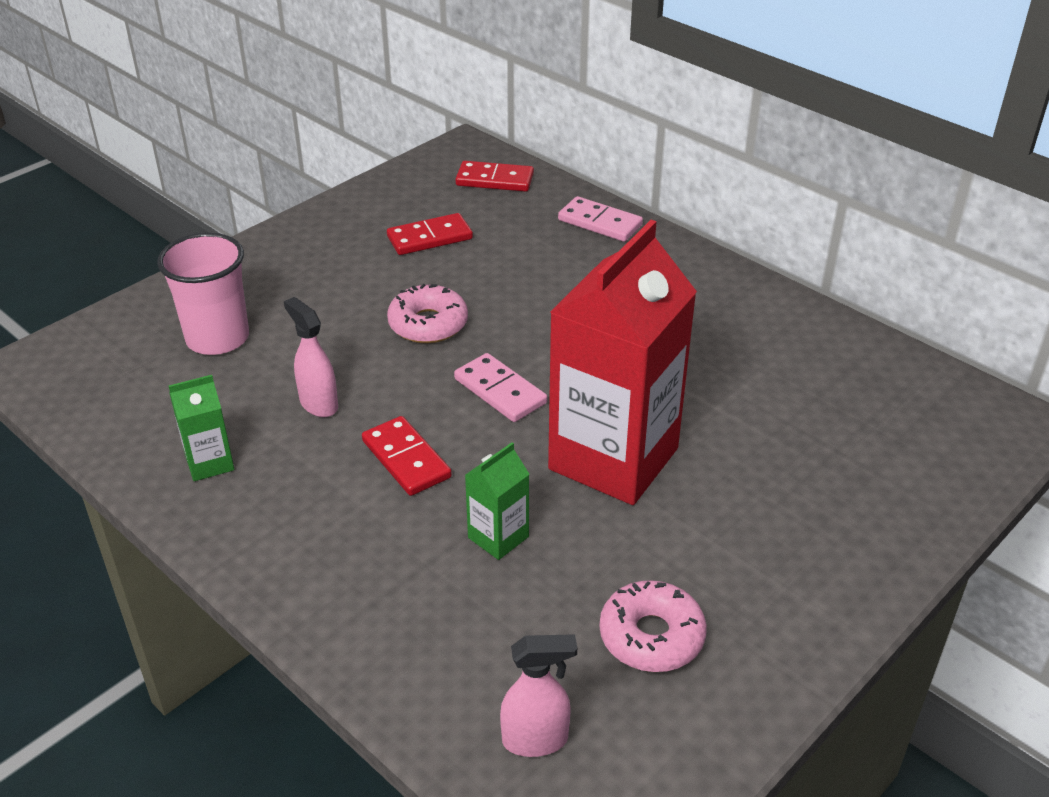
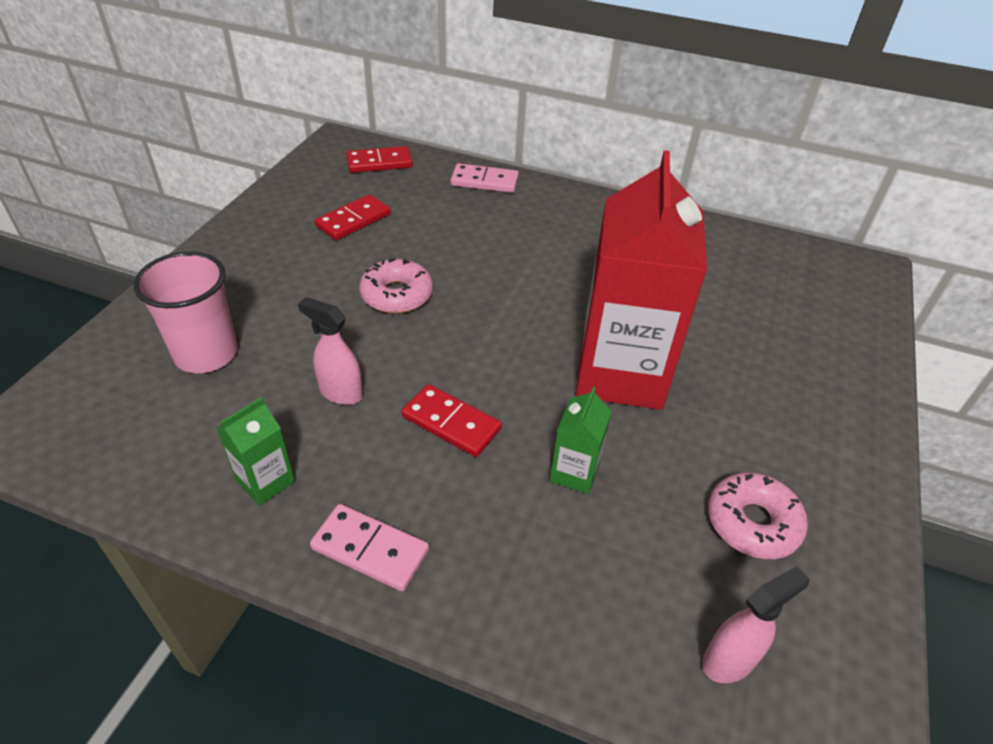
camera: 25 degrees left, 5 degrees up
pink domino [454,353,547,422] -> pink domino moved to [310,504,429,591]

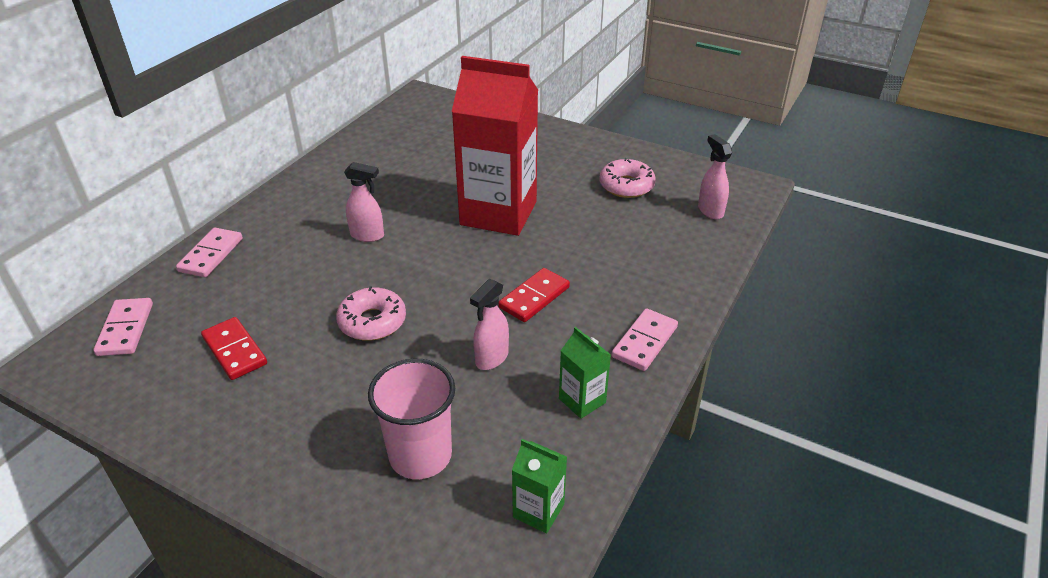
camera: 80 degrees left, 5 degrees down
red domino [346,146,413,173] -> pink domino [94,298,153,356]
green carton [550,387,612,494] -> green carton moved to [512,439,567,533]
none -> pink spray bottle [344,162,384,242]

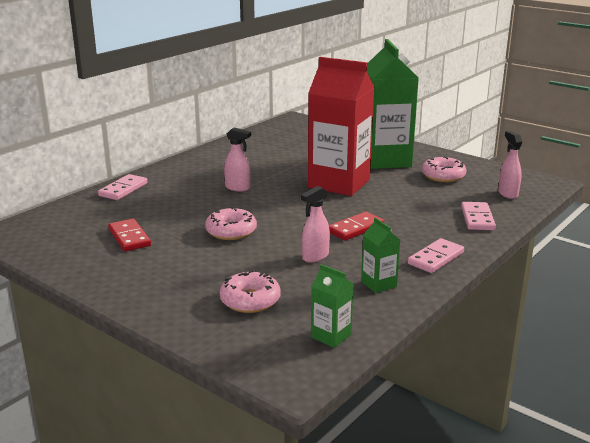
camera: 10 degrees right, 15 degrees down
pink domino [94,298,153,356] -> pink domino moved to [461,202,496,230]
pink cup [368,359,455,479] -> pink donut [220,270,281,313]
none -> green carton [367,39,419,169]

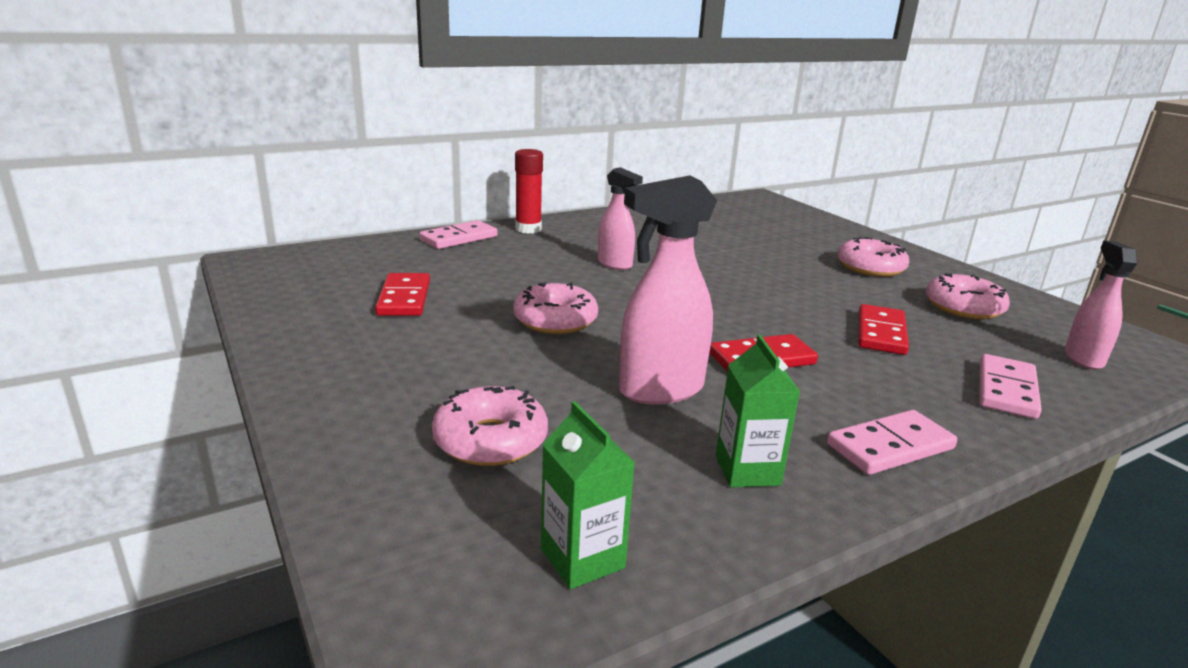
camera: 20 degrees right, 0 degrees up
pink spray bottle [301,186,330,263] -> pink spray bottle [619,175,717,405], size x1.57
red carton [308,57,375,196] -> none
green carton [367,39,419,169] -> pink donut [837,237,909,277]
none -> red glue stick [515,149,543,233]
none -> red domino [858,304,909,355]

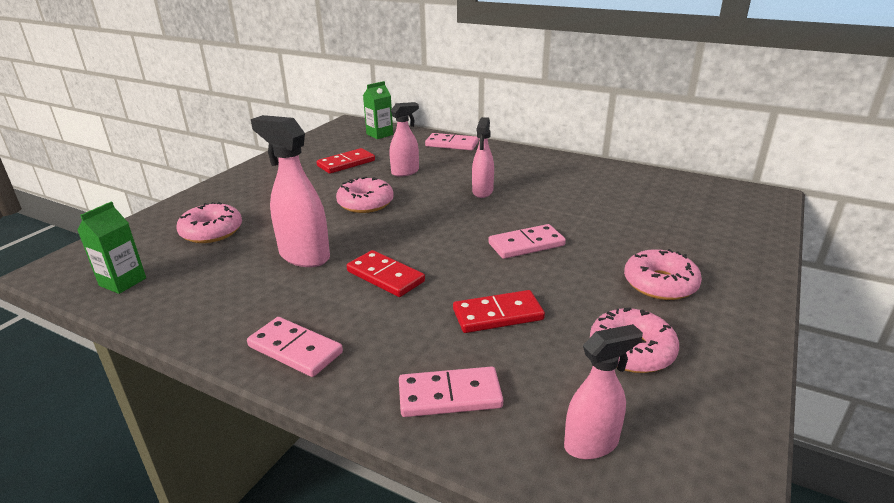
camera: 60 degrees right, 5 degrees up
red glue stick [515,149,543,233] -> none
green carton [716,335,800,487] -> green carton moved to [363,81,393,139]
none -> pink spray bottle [389,102,419,177]
none -> pink domino [488,224,566,259]

